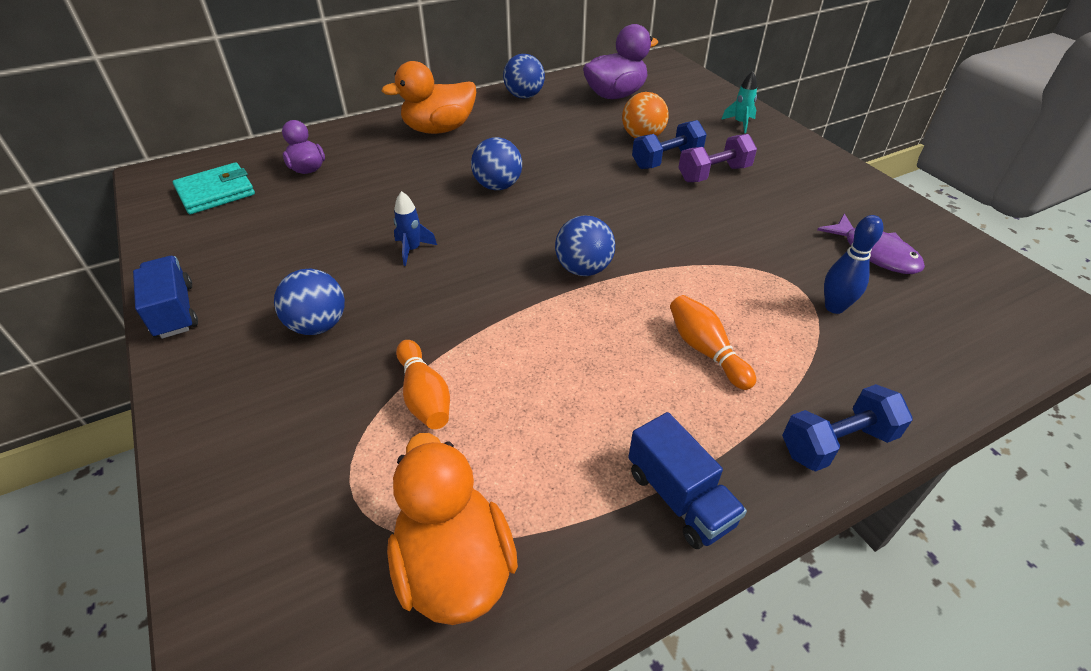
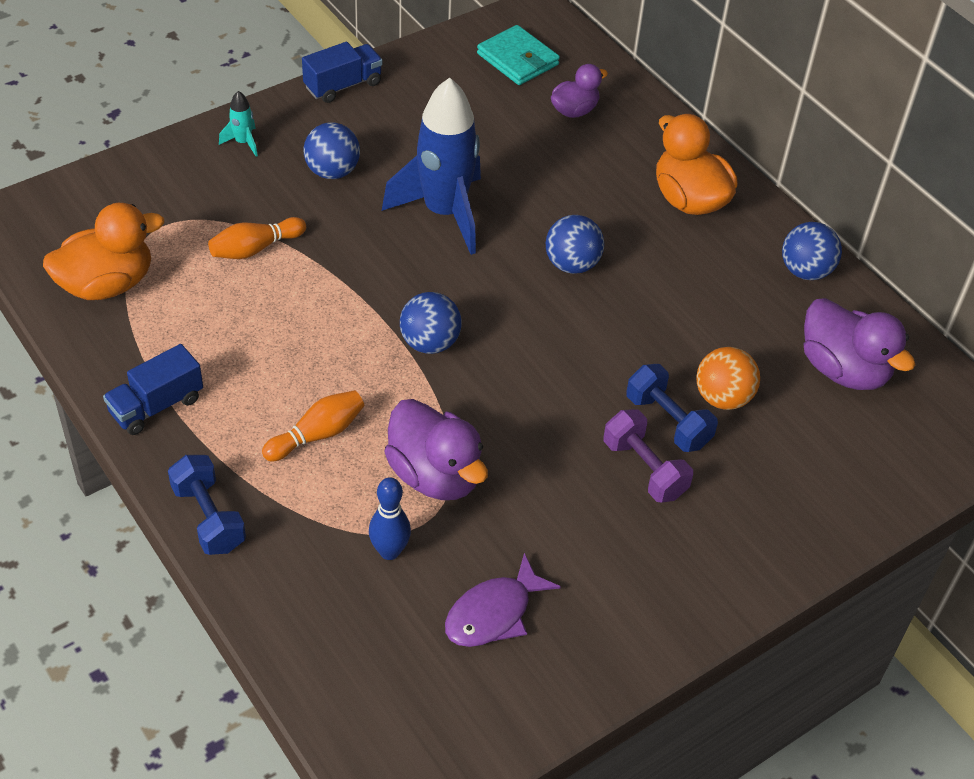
camera: 80 degrees right, 5 degrees up
blue rocket [394,191,437,266] -> blue rocket [382,78,481,255], size x2.49
turquoise rocket [721,71,757,133] -> turquoise rocket moved to [219,91,258,157]
none -> purple duck [384,399,488,500]

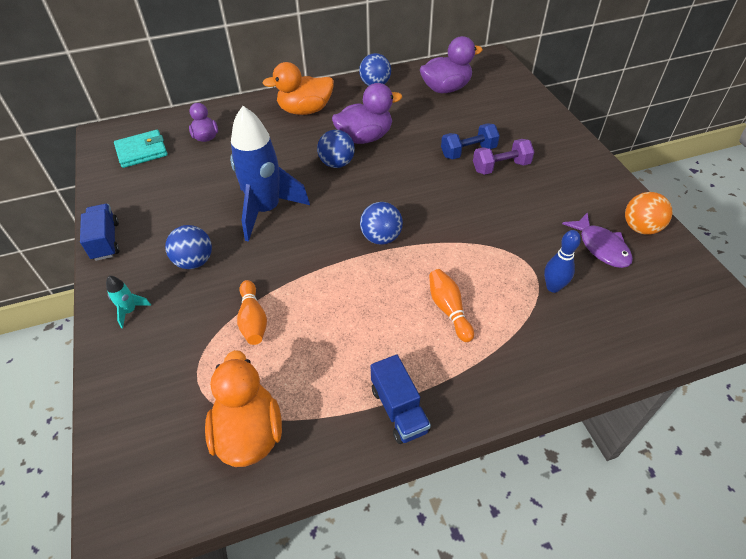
camera: 70 degrees left, 0 degrees up
blue dumbbell [168,455,246,555] -> none
purple duck [384,399,488,500] -> purple duck moved to [332,83,402,144]
orange ball [696,347,760,410] -> orange ball moved to [625,192,672,235]

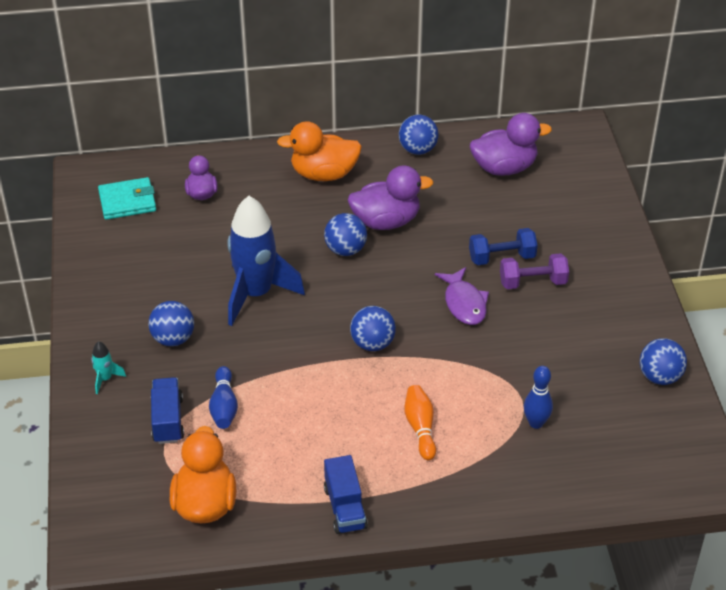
camera: 10 degrees right, 5 degrees down
blue truck [80,204,119,261] -> blue truck moved to [151,377,184,444]
orange bowling pin [237,280,267,345] -> blue bowling pin [209,366,238,429]
purple fish [562,213,633,268] -> purple fish moved to [435,267,489,325]
orange ball [625,192,672,235] -> blue ball [640,338,687,385]

